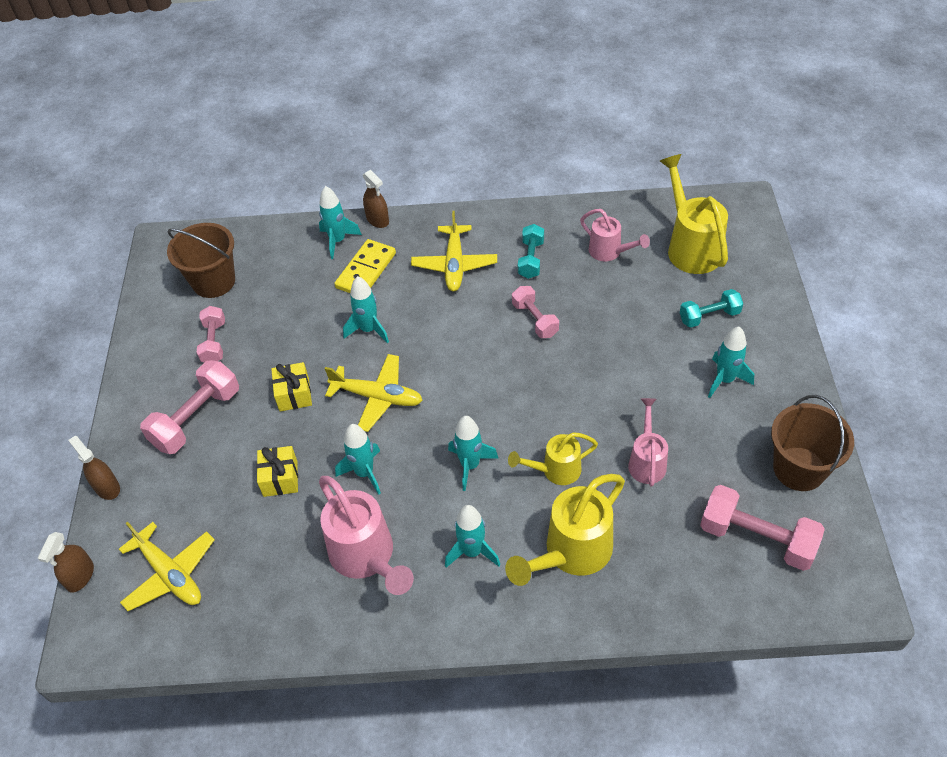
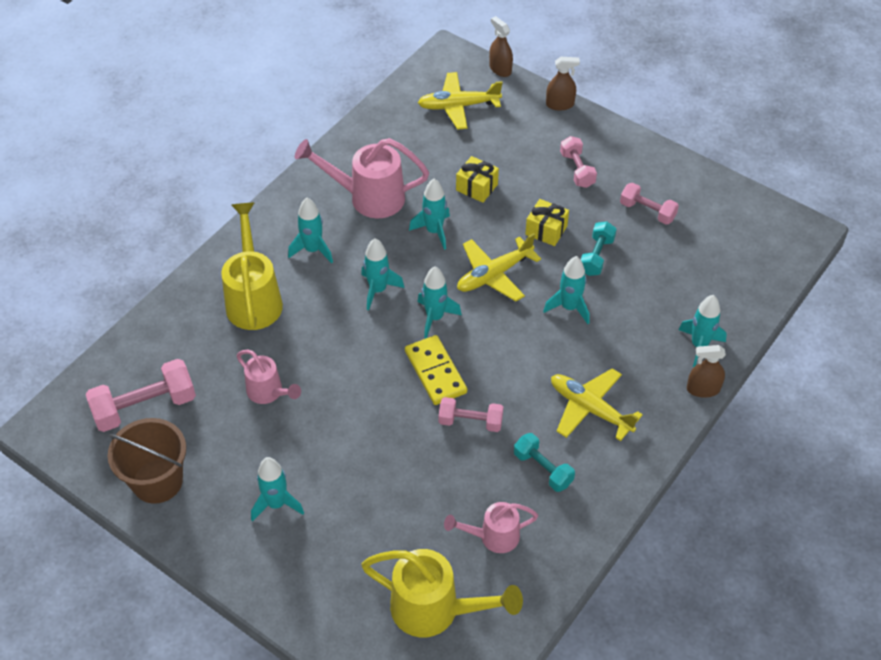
camera: 125 degrees right, 0 degrees up
pink dumbbell [140,360,239,454] -> pink dumbbell [560,136,597,188], size x0.62
brown bucket [167,223,235,298] -> none
yellow domino [334,239,396,293] -> yellow domino moved to [405,335,467,405]
yellow watering can [508,432,598,485] -> none
turquoise dumbbell [680,289,743,328] -> turquoise dumbbell moved to [581,222,617,276]
none -> turquoise rocket [418,267,462,338]

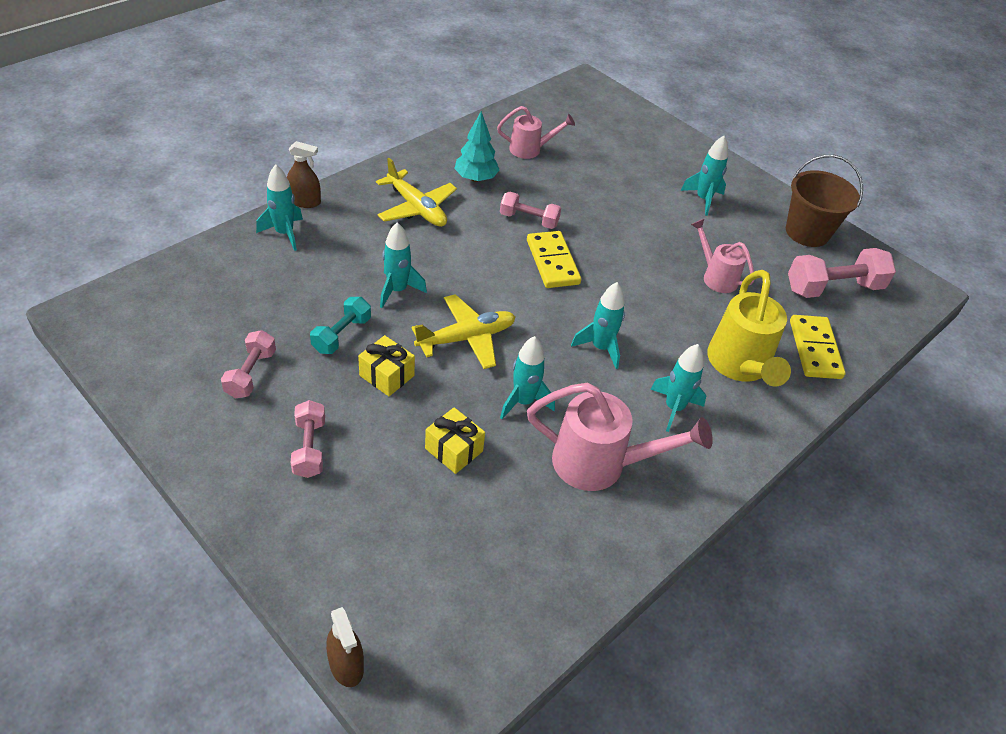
camera: 175 degrees left, 5 degrees down
yellow watering can [361,549,523,637] -> none
yellow plane [418,72,503,130] -> none
turquoise rocket [418,267,462,338] -> none
turquoise dumbbell [514,433,575,492] -> turquoise tree [454,111,499,182]
brown spray bottle [546,57,580,111] -> none
pink dumbbell [620,183,679,225] -> pink dumbbell turned 60 degrees clockwise [221,330,276,398]
none -> yellow domino [790,315,846,379]

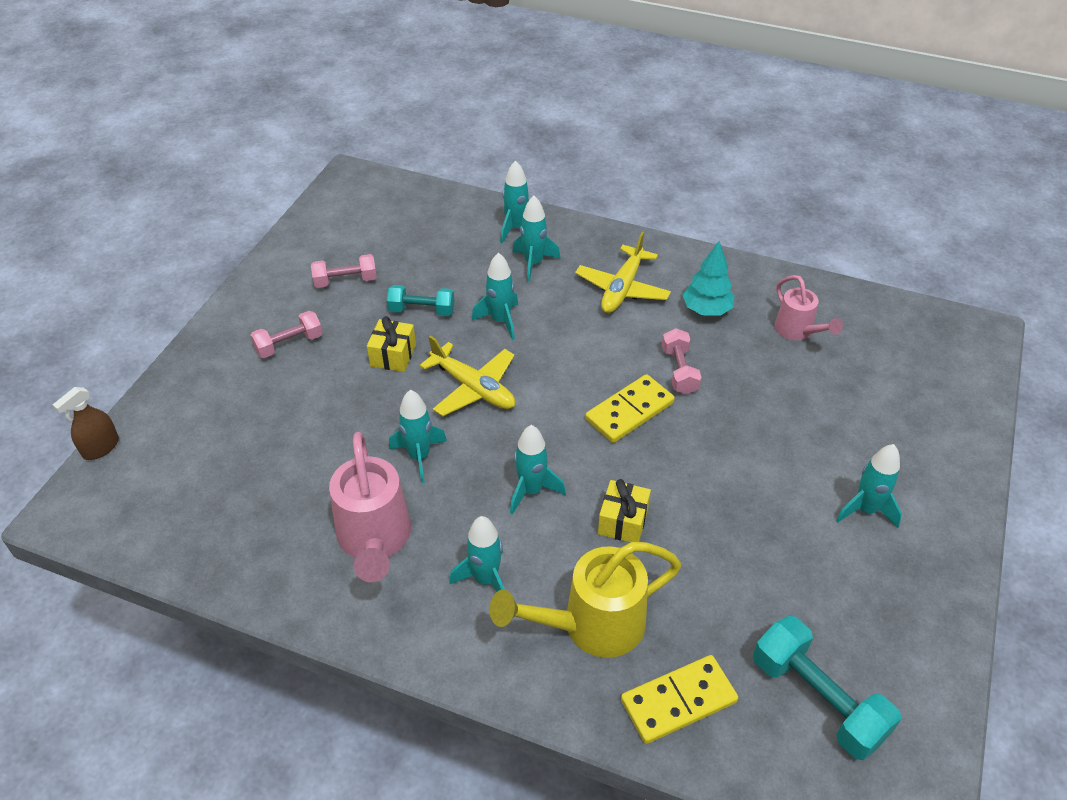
camera: 70 degrees right, 0 degrees up
brown spray bottle [287,141,321,208] -> none
yellow gift [425,407,485,474] -> yellow gift moved to [598,479,651,542]
pink watering can [691,219,755,293] -> none
brown bucket [786,155,863,247] -> none
pink dumbbell [788,248,896,298] -> turquoise dumbbell [753,616,901,760]
none -> turquoise rocket [513,196,560,282]

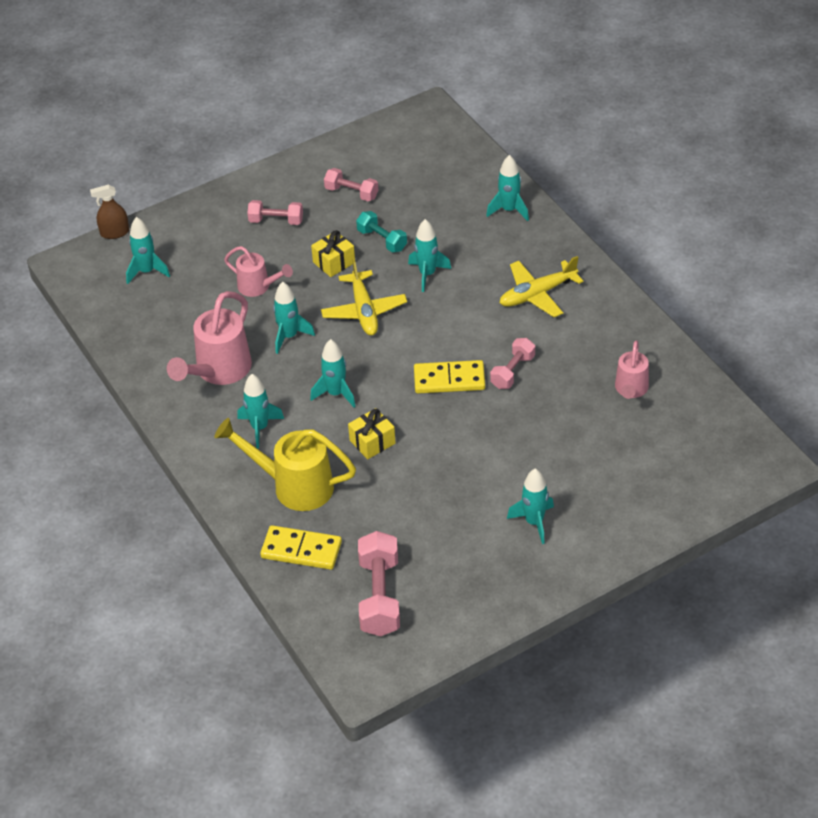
camera: 40 degrees right, 0 degrees up
turquoise rocket [513,196,560,282] -> turquoise rocket moved to [126,217,170,284]
turquoise tree [683,241,734,316] -> none
turquoise dumbbell [753,616,901,760] -> pink dumbbell [358,531,400,636]
none -> pink watering can [224,246,293,297]

